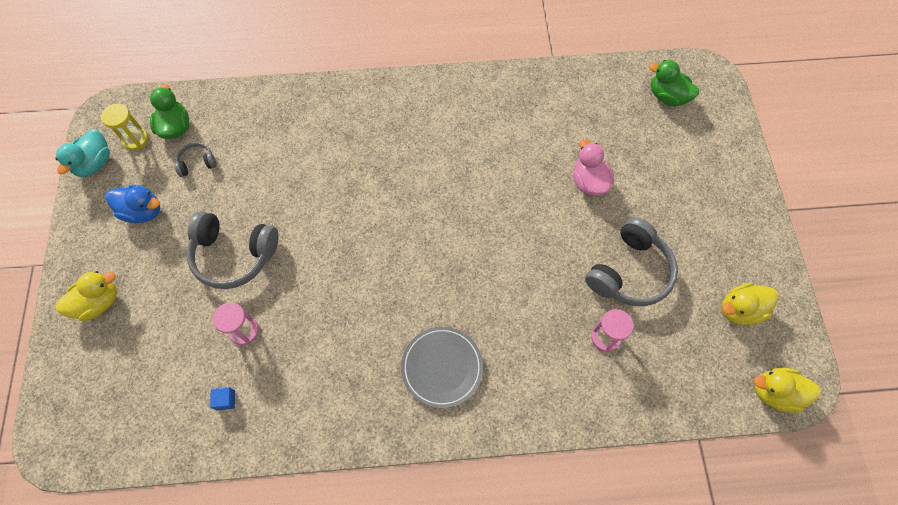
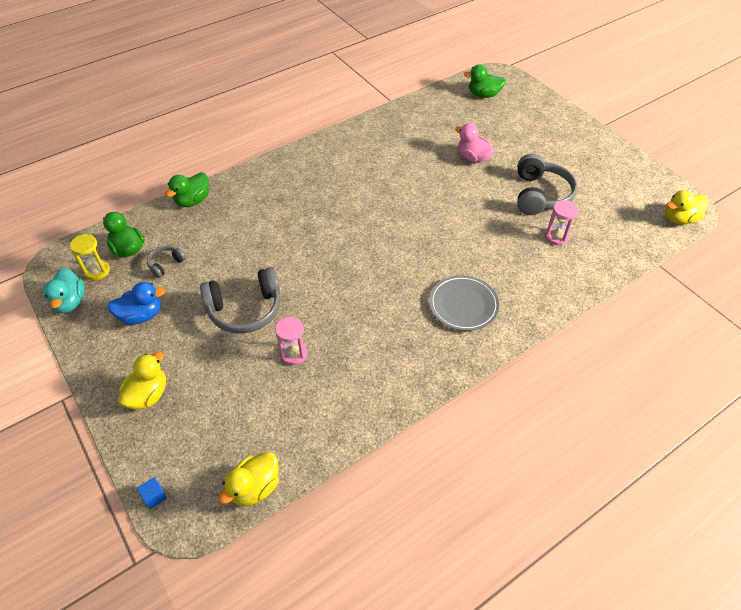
camera: 30 degrees left, 15 degrees down
blue cube [210,387,235,410] -> blue cube moved to [137,477,167,509]
yellow duck [722,282,779,325] -> yellow duck moved to [219,452,279,506]
none -> green duck [165,172,209,207]

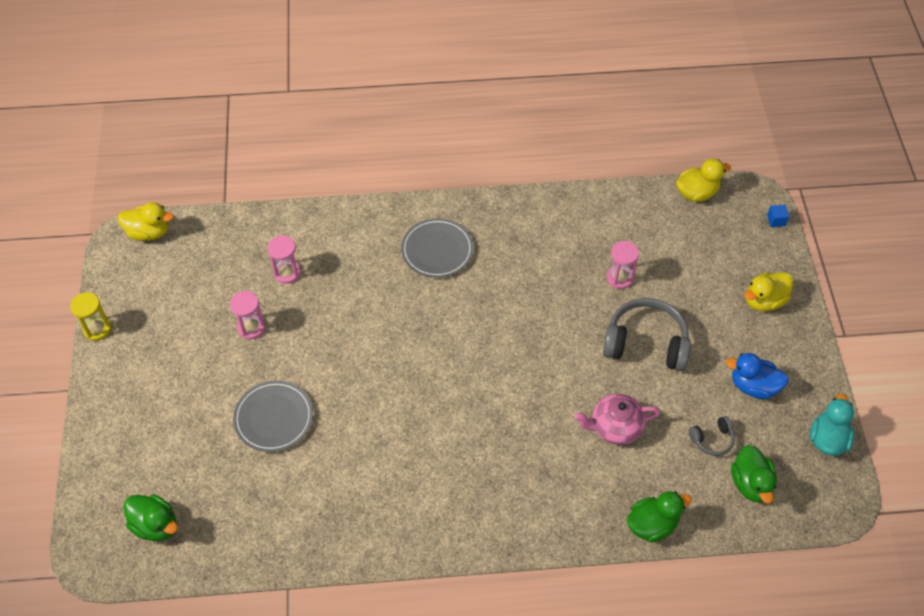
camera: 150 degrees left, 5 degrees up
yellow hourglass [70,234,110,280] -> yellow hourglass moved to [70,292,111,341]
pink duck [455,123,495,163] -> grey plate [233,381,313,452]
grey headphones [518,154,578,215] -> pink hourglass [230,291,265,339]
none -> pink teapot [574,394,660,445]

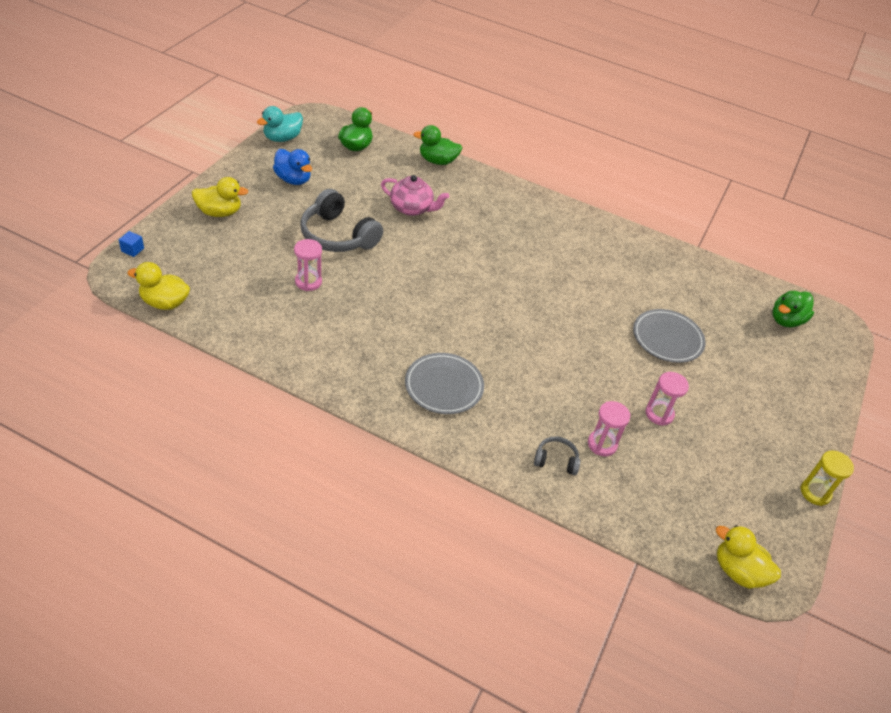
camera: 155 degrees left, 10 degrees down
green duck [123,494,178,541] -> green duck turned 105 degrees counterclockwise [773,291,814,327]
grey headphones [689,416,735,456] -> grey headphones moved to [534,436,580,475]

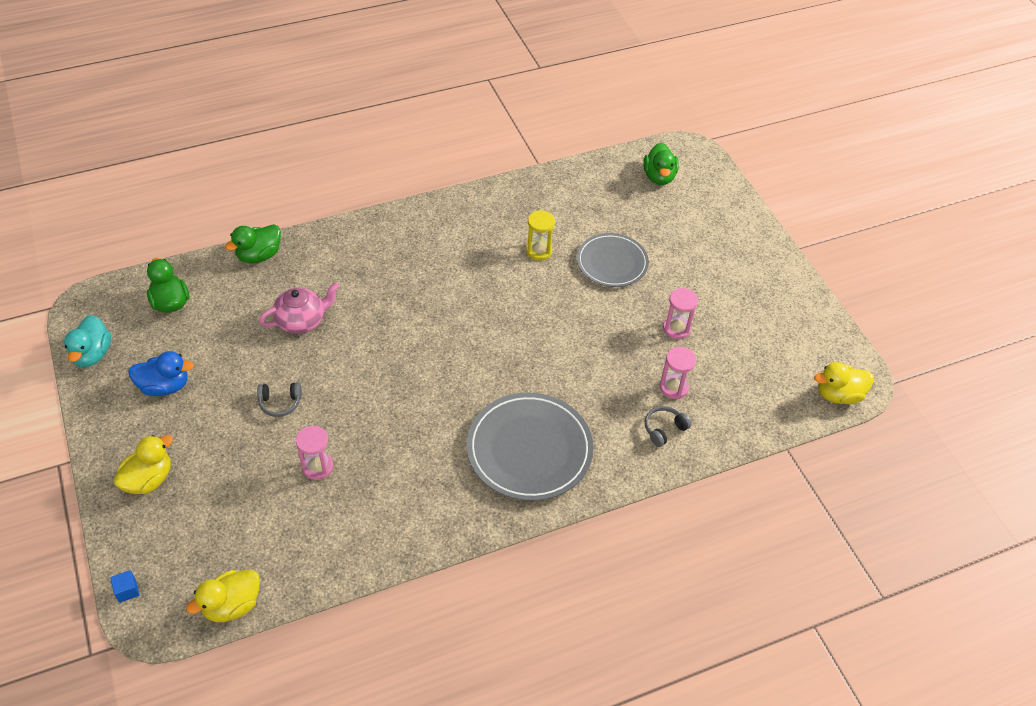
camera: 45 degrees left, 5 degrees up
grey headphones [300,189,383,252] -> grey headphones [257,382,302,417], size x0.48
grey plate [405,353,484,414] -> grey plate [467,393,593,501], size x1.53
yellow hourglass [800,450,854,506] -> yellow hourglass moved to [526,210,555,261]

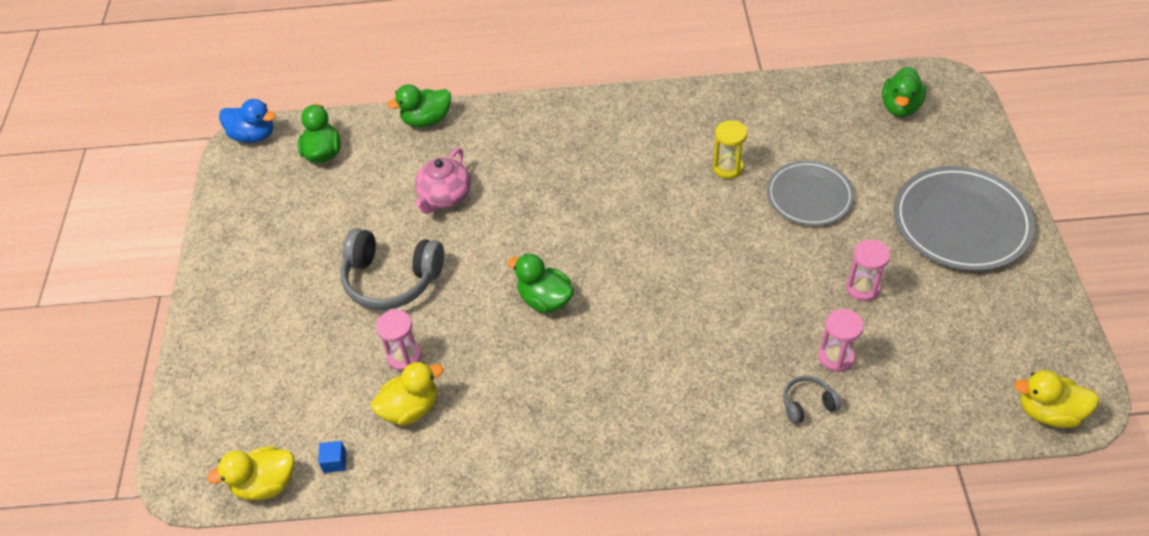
camera: 25 degrees right, 0 degrees up
turquoise duck [64,315,111,367] -> none
blue cube [110,570,139,603] -> blue cube moved to [318,441,346,473]
yellow duck [113,435,173,494] -> yellow duck moved to [371,361,444,426]
blue duck [128,351,194,396] -> blue duck moved to [219,99,276,143]
grey headphones [257,382,302,417] -> grey headphones [340,228,444,310], size x2.07
pink teapot [259,283,340,334] -> pink teapot turned 120 degrees clockwise [415,148,471,214]
grey plate [467,393,593,501] -> grey plate moved to [894,166,1035,271]
none -> green duck [508,254,574,313]

